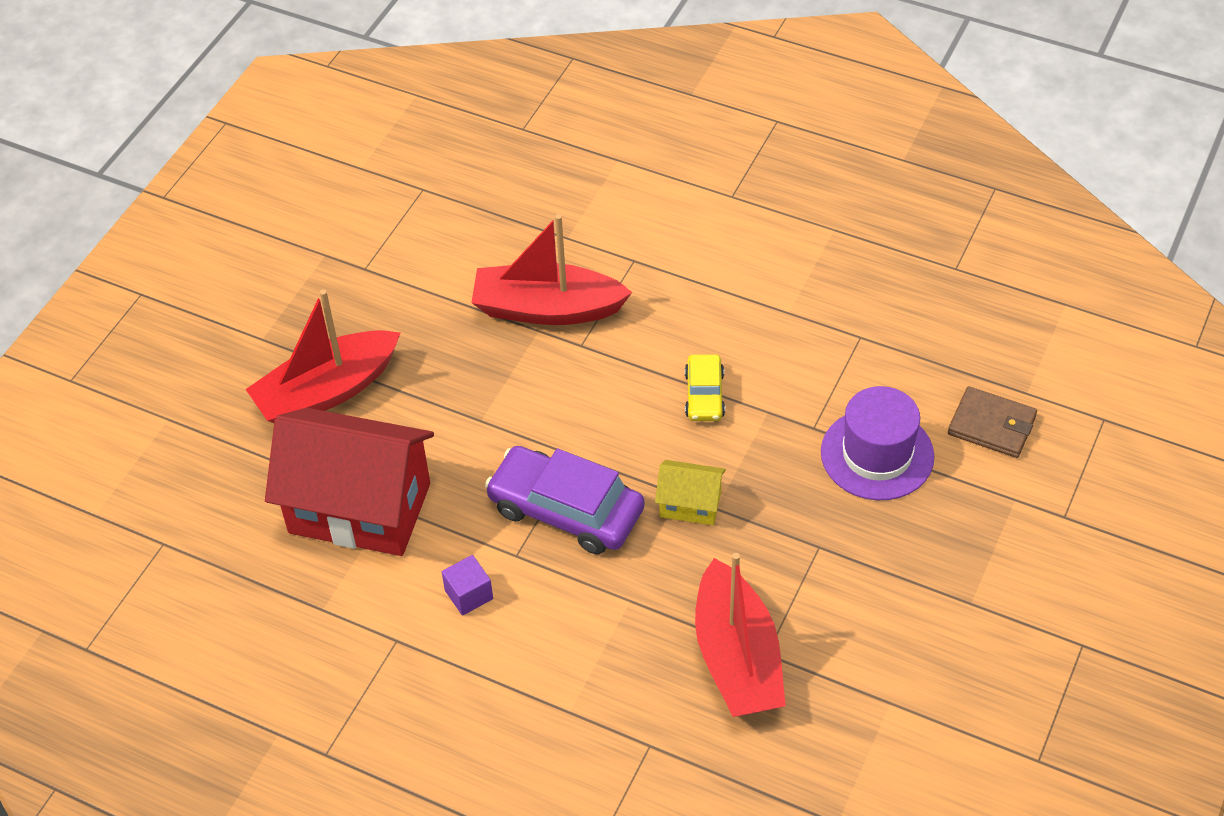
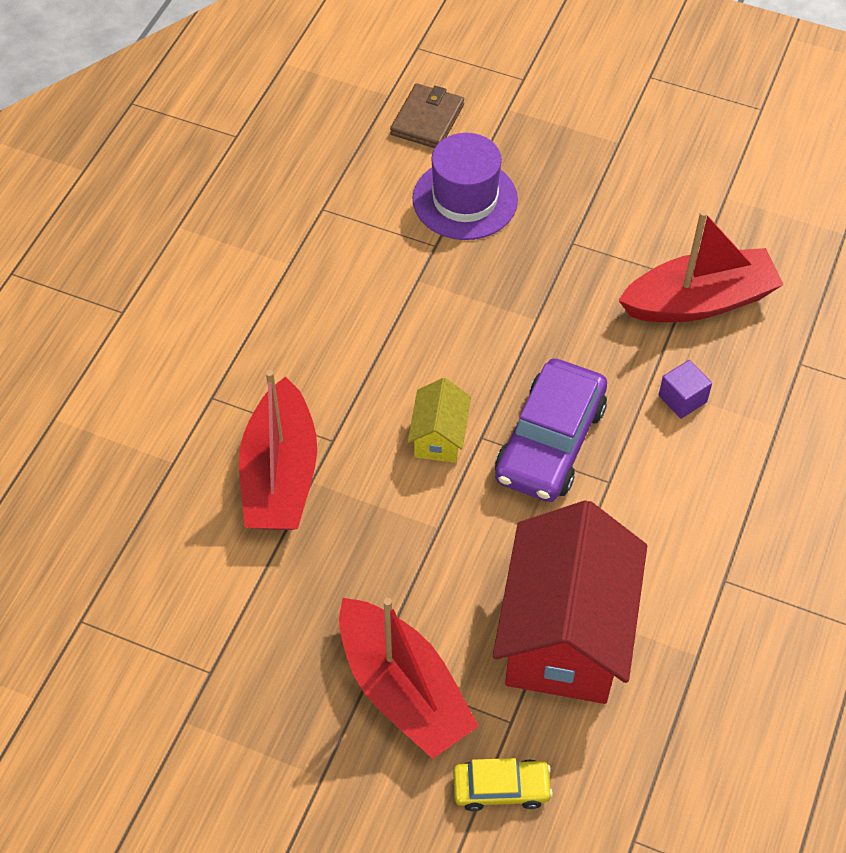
camera: 95 degrees left, 5 degrees up
purple cube [442,555,493,615] -> purple cube moved to [659,360,712,419]
yellow house [655,460,726,525] -> yellow house moved to [408,378,471,463]
yellow car [685,354,725,421] -> yellow car moved to [453,758,553,811]

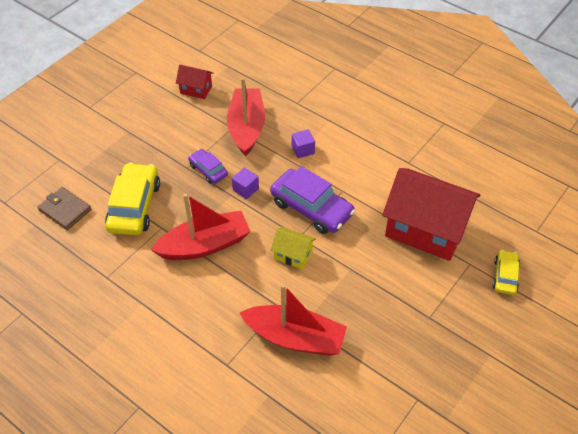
camera: 75 degrees left, 5 degrees down
red boat [339,598,479,759] -> red boat moved to [151,194,251,260]
purple hat [413,133,518,240] -> yellow car [105,163,160,235]
none -> red house [176,65,213,99]
none -> purple car [188,149,228,184]
none -> purple cube [232,167,259,199]

